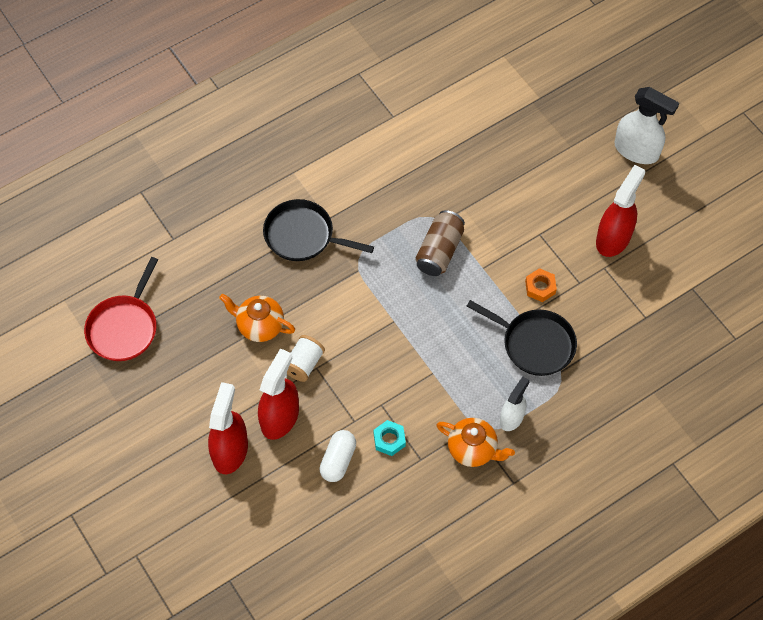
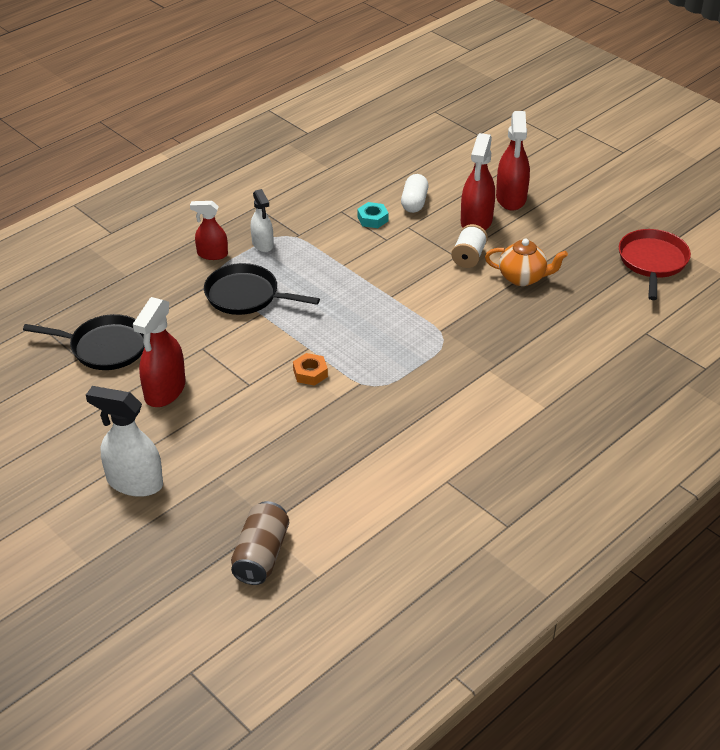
camera: 170 degrees right, 20 degrees down
black pan [263,199,374,261] -> black pan moved to [23,314,145,370]
brown can [415,210,465,276] -> brown can moved to [231,501,289,585]
orange teapot [437,418,515,467] -> none
white spray bottle [500,376,529,431] -> white spray bottle turned 45 degrees counterclockwise [251,189,274,252]
orange nut [525,268,557,302] -> orange nut moved to [293,353,328,386]
none -> red spray bottle [190,201,228,260]

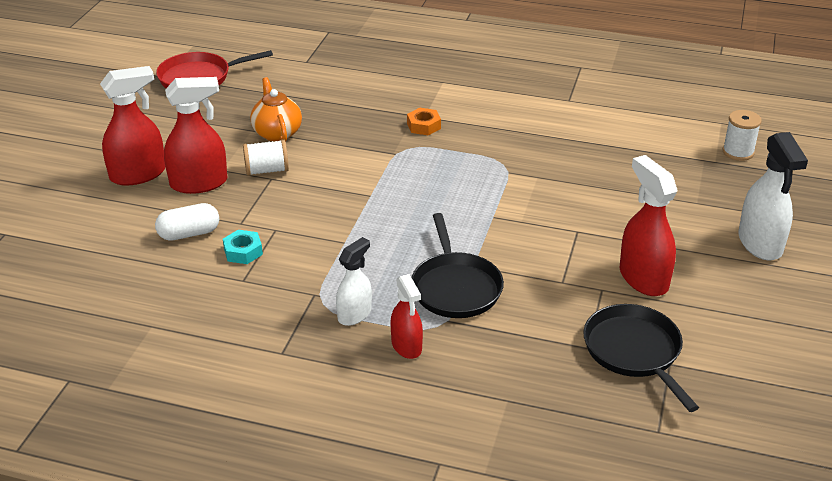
camera: 120 degrees left, 5 degrees down
red spray bottle [133,297,186,407] -> red spray bottle turned 105 degrees counterclockwise [620,155,677,296]
brown can [231,501,289,585] -> white spool [723,110,762,161]
orange nut [293,353,328,386] -> orange nut moved to [407,108,441,136]

